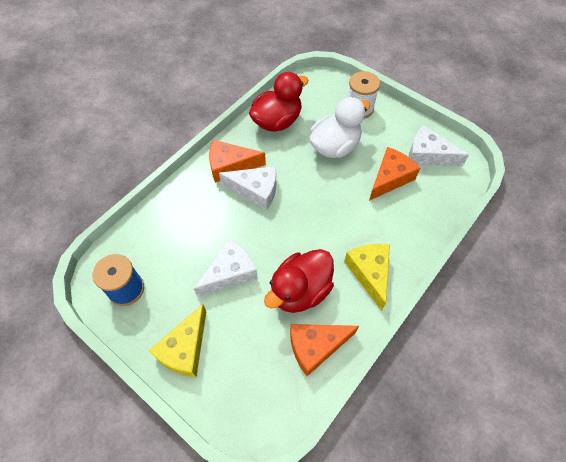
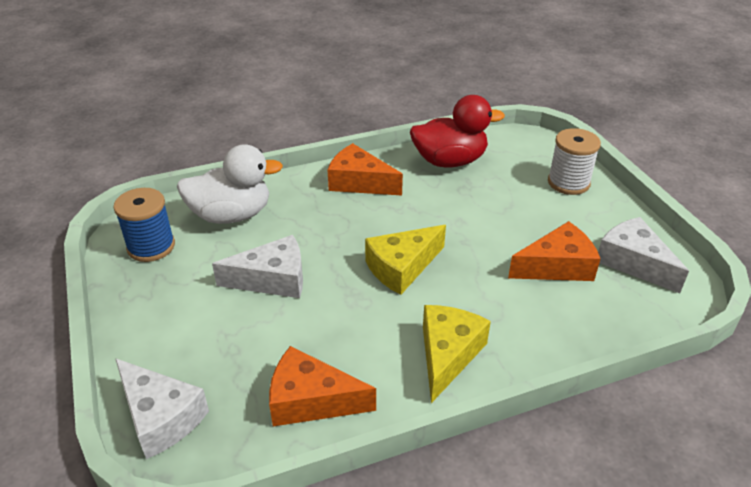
camera: 30 degrees right, 20 degrees down
yellow cheese [149,304,206,377] -> yellow cheese moved to [365,225,446,295]
white cheese [219,166,276,210] -> white cheese moved to [115,358,209,459]
red duck [264,249,334,313] -> none
white duck [309,97,370,158] -> white duck moved to [177,145,283,224]

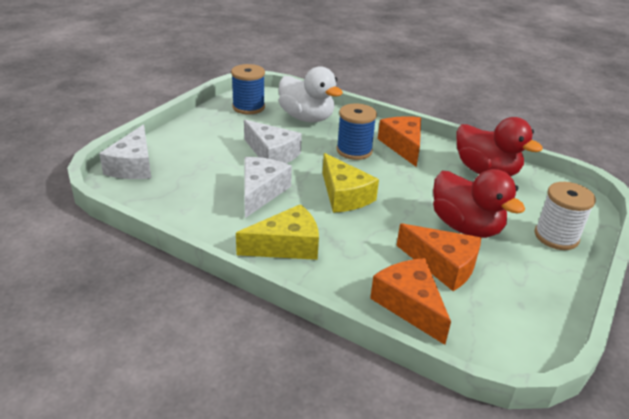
camera: 50 degrees right, 5 degrees down
orange cheese [269,346,376,426] -> orange cheese moved to [370,258,451,345]
yellow cheese [365,225,446,295] -> yellow cheese turned 135 degrees counterclockwise [323,153,379,213]
white cheese [598,217,689,293] -> white cheese moved to [244,157,292,218]
none -> blue spool [336,103,377,160]
none -> red duck [433,169,525,238]

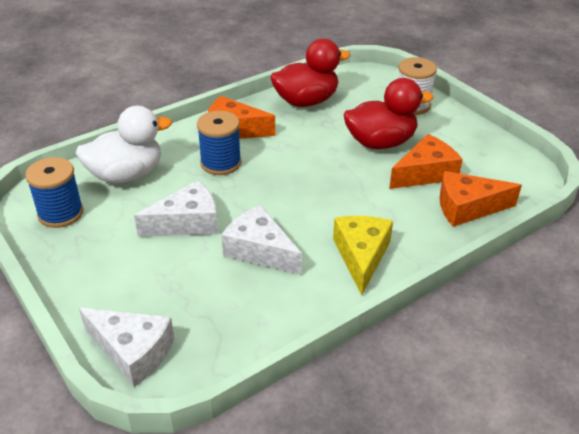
camera: 65 degrees left, 5 degrees up
yellow cheese [323,153,379,213] -> none

